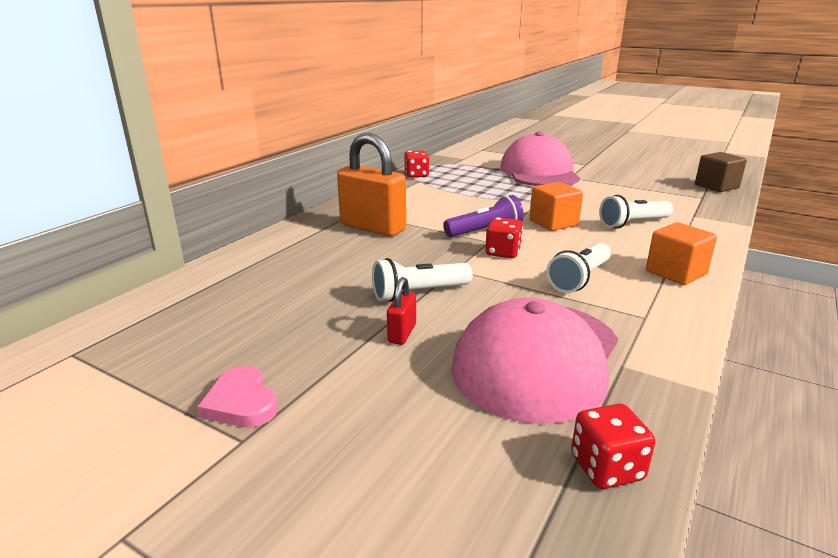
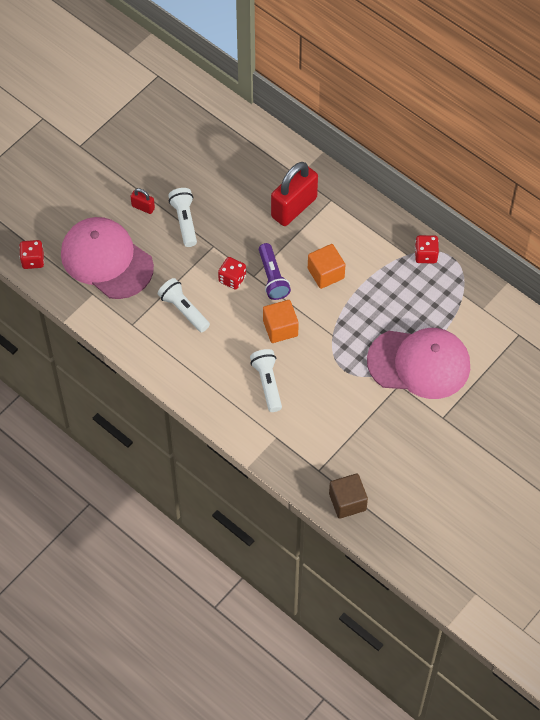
camera: 100 degrees right, 35 degrees up
pink heart [197,366,278,427] -> none
orange padlock [337,133,406,237] -> red padlock [271,162,318,226]
orange cube [646,222,717,285] -> orange cube moved to [308,244,345,289]

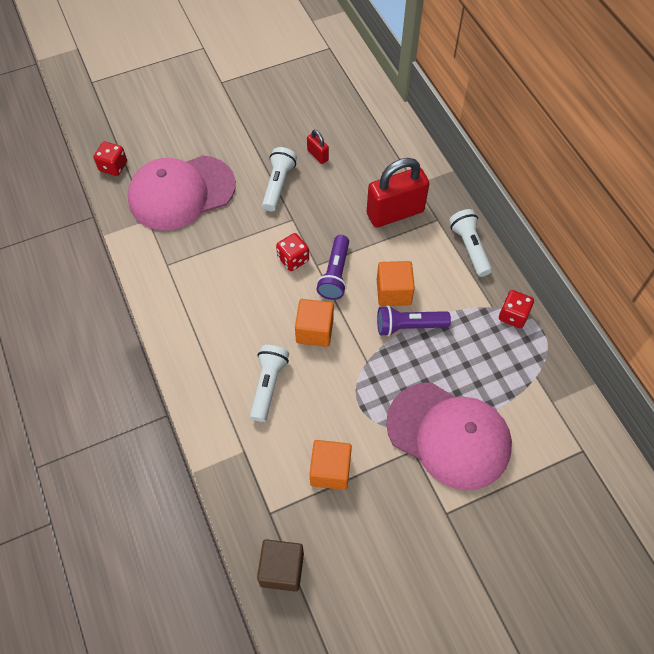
camera: 25 degrees right, 0 degrees up
pink cap [61,217,154,299] -> pink cap turned 90 degrees counterclockwise [128,155,236,230]
red padlock [130,188,155,214] -> red padlock moved to [307,130,329,164]
white flashlight [158,278,210,332] -> white flashlight moved to [449,209,492,277]
none -> orange cube [310,440,352,490]
none -> purple flashlight [377,305,451,336]

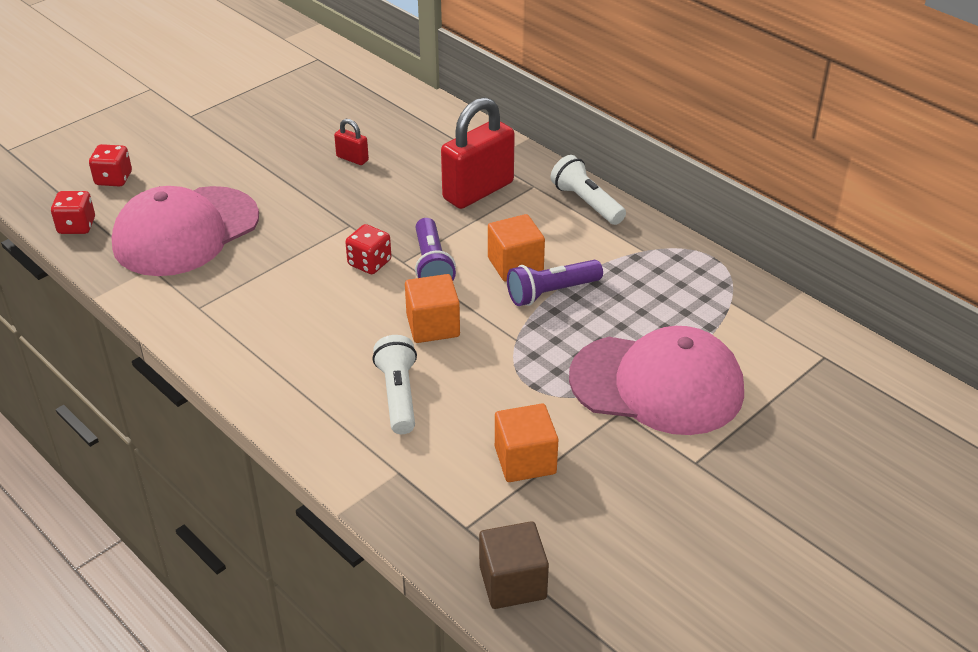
camera: 20 degrees left, 20 degrees down
white flashlight [262,147,297,211] -> none
red dice [499,290,534,328] -> red dice moved to [89,144,132,187]

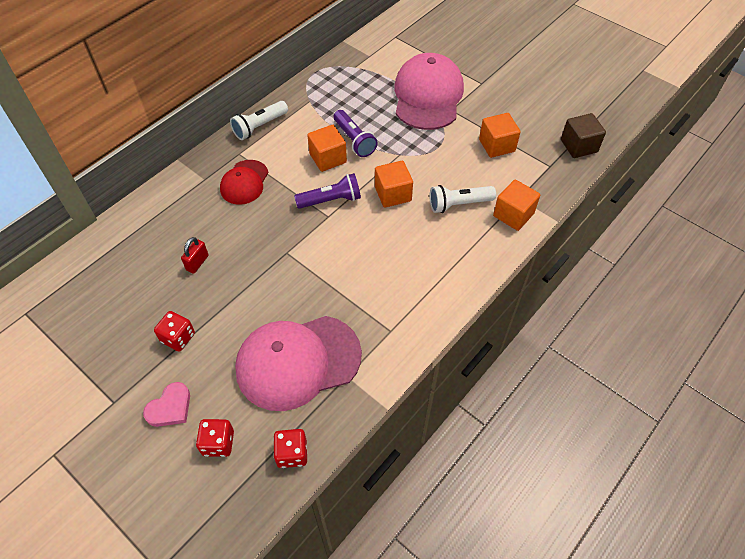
camera: 95 degrees left, 15 degrees up
pink cap [112,186,259,276] -> pink cap turned 120 degrees clockwise [235,316,362,411]
red dice [345,224,391,274] -> red dice moved to [154,311,195,351]
red padlock [441,97,515,209] -> red cap [220,160,269,205]
none -> pink heart [143,382,190,427]
none -> orange cube [493,179,540,231]

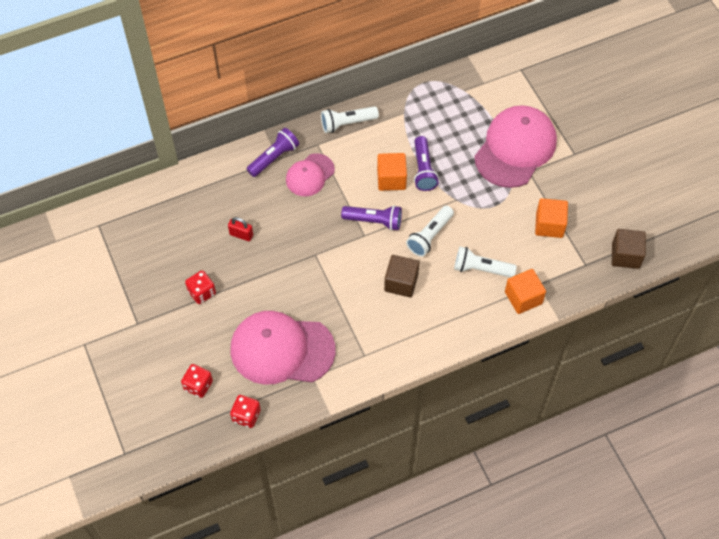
camera: 25 degrees right, 5 degrees up
pink heart [143,382,190,427] -> none
red padlock [181,237,209,274] -> red padlock turned 60 degrees clockwise [228,217,253,241]
red cap [220,160,269,205] -> pink cap [286,153,335,196]
orange cube [375,161,413,208] -> white flashlight [406,206,454,257]
none -> purple flashlight [247,128,299,177]
none -> brown cube [384,255,419,297]

